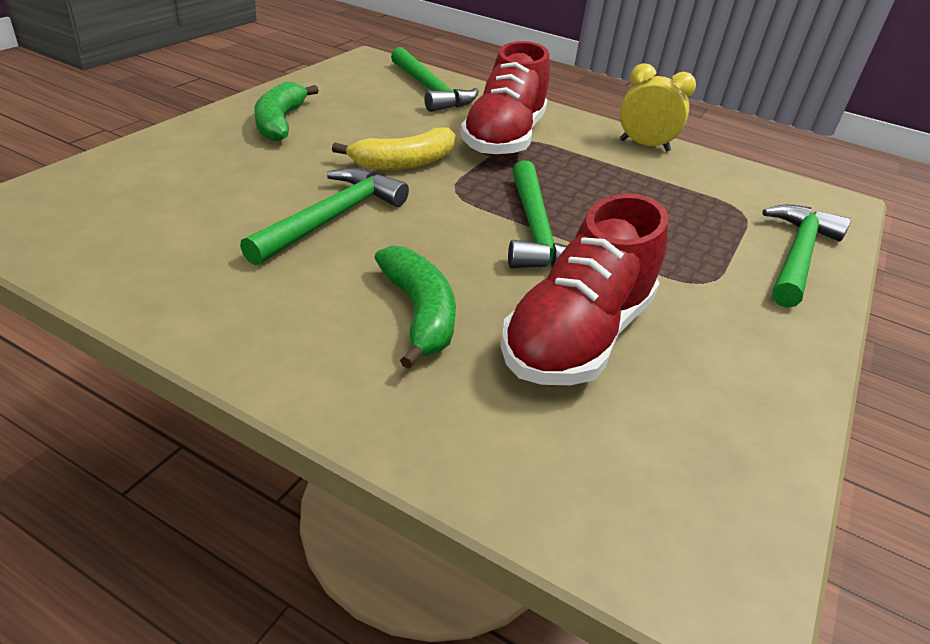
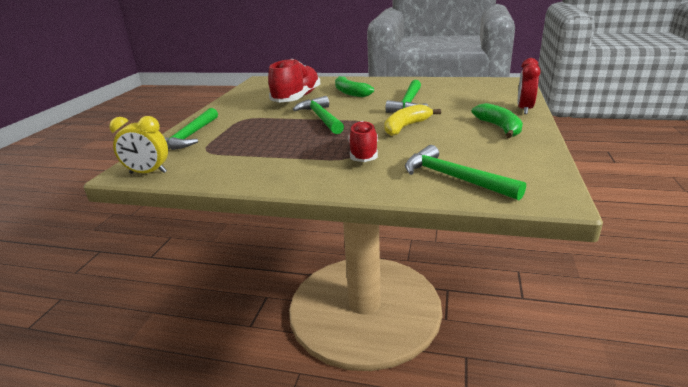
camera: 170 degrees right, 10 degrees down
red shoe [460,41,550,157] -> red shoe [348,121,378,162], size x0.64
yellow clock [620,63,696,151] -> yellow clock moved to [109,116,168,174]
none -> red clock [518,58,541,114]

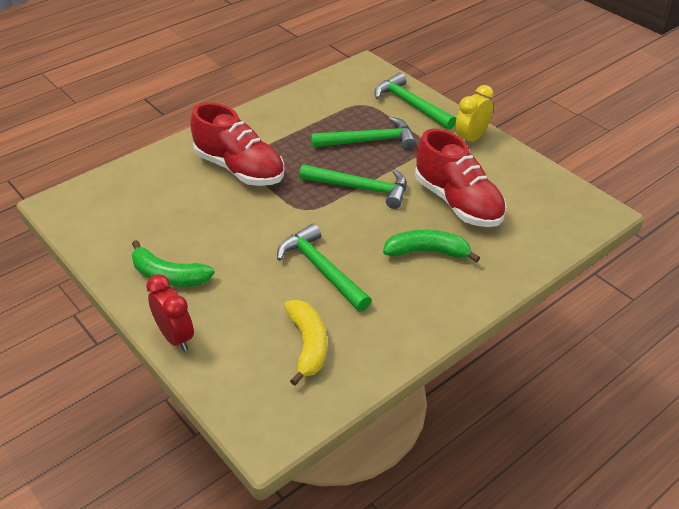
camera: 125 degrees right, 15 degrees up
yellow clock [109,116,168,174] -> yellow clock moved to [455,85,494,142]
red shoe [348,121,378,162] -> red shoe [190,102,284,186], size x1.57
yellow banana [384,104,441,136] -> yellow banana moved to [284,300,327,386]
green hammer [405,145,526,200] -> green hammer moved to [311,117,416,150]

